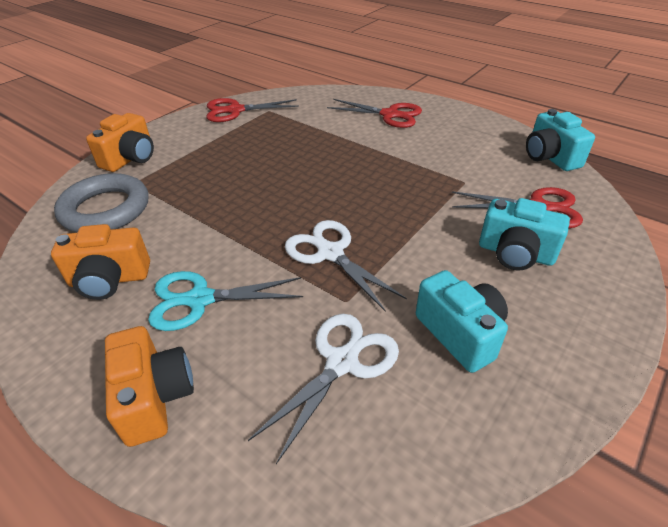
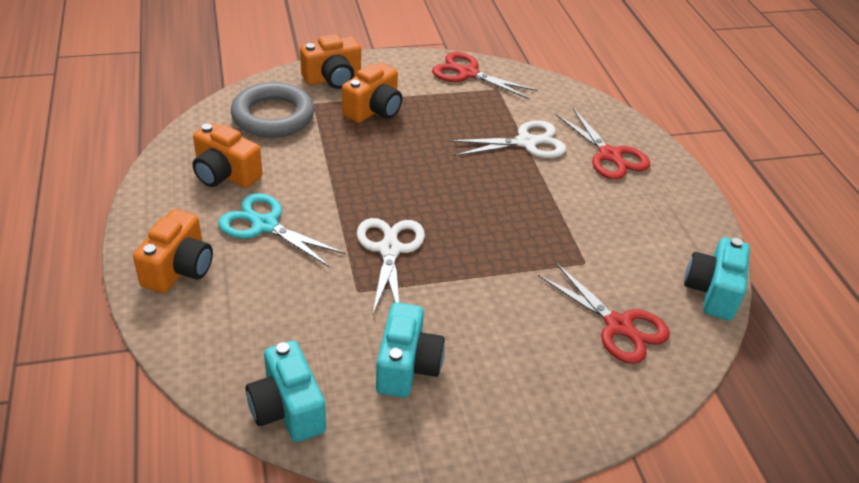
camera: 35 degrees right, 0 degrees up
white scissors [248,314,399,464] -> white scissors moved to [448,120,566,158]
turquoise camera [479,198,570,270] -> turquoise camera moved to [246,340,326,442]
none -> orange camera [342,63,402,123]

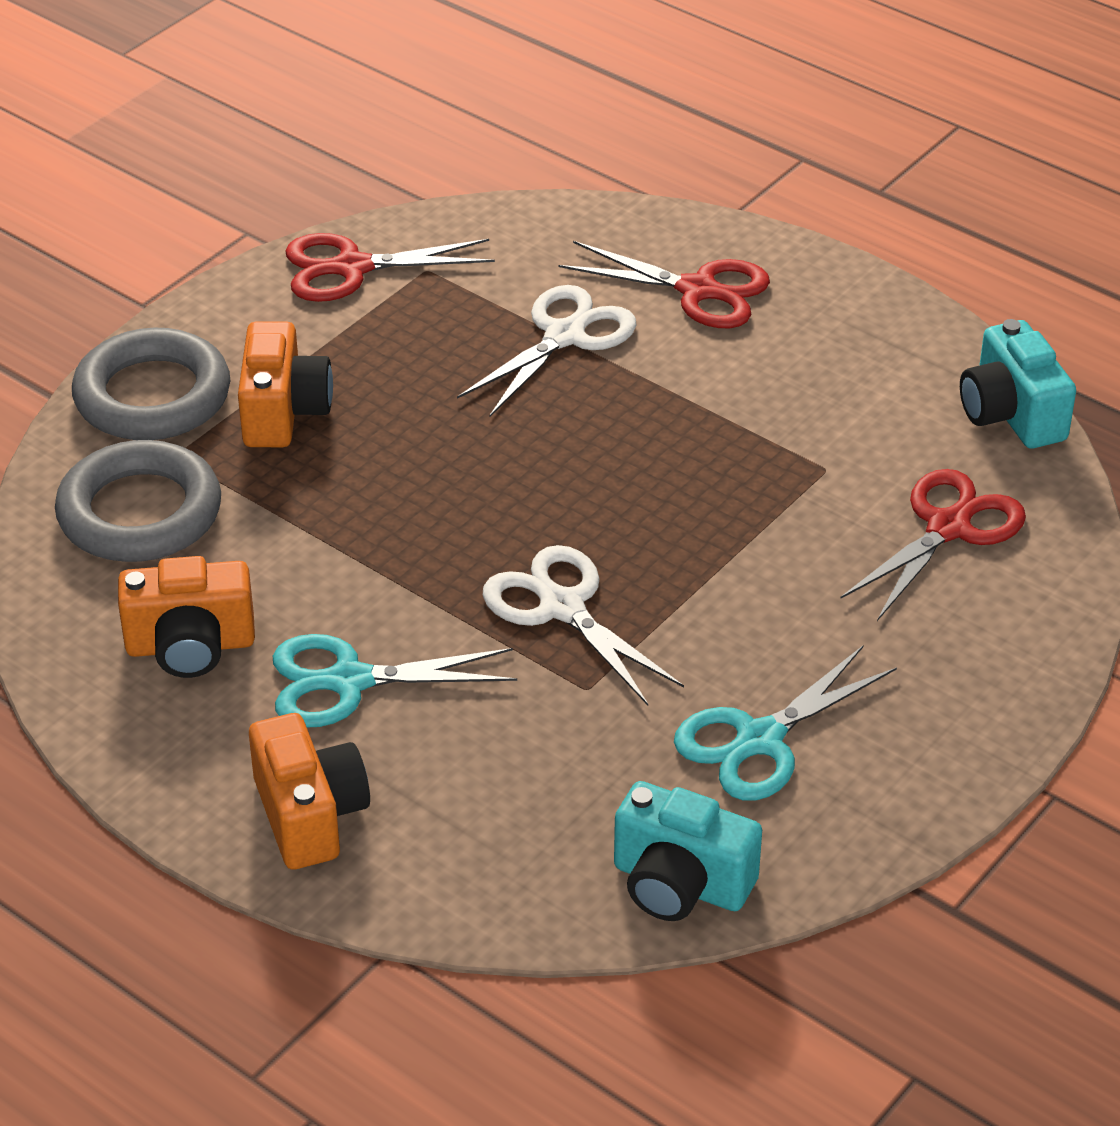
camera: 35 degrees left, 0 degrees up
orange camera [300,34,361,89] -> grey ring [72,328,230,440]
turquoise camera [376,303,445,398] -> turquoise scissors [674,645,897,801]
red scissors [538,263,670,364] -> red scissors turned 60 degrees counterclockwise [840,469,1026,621]

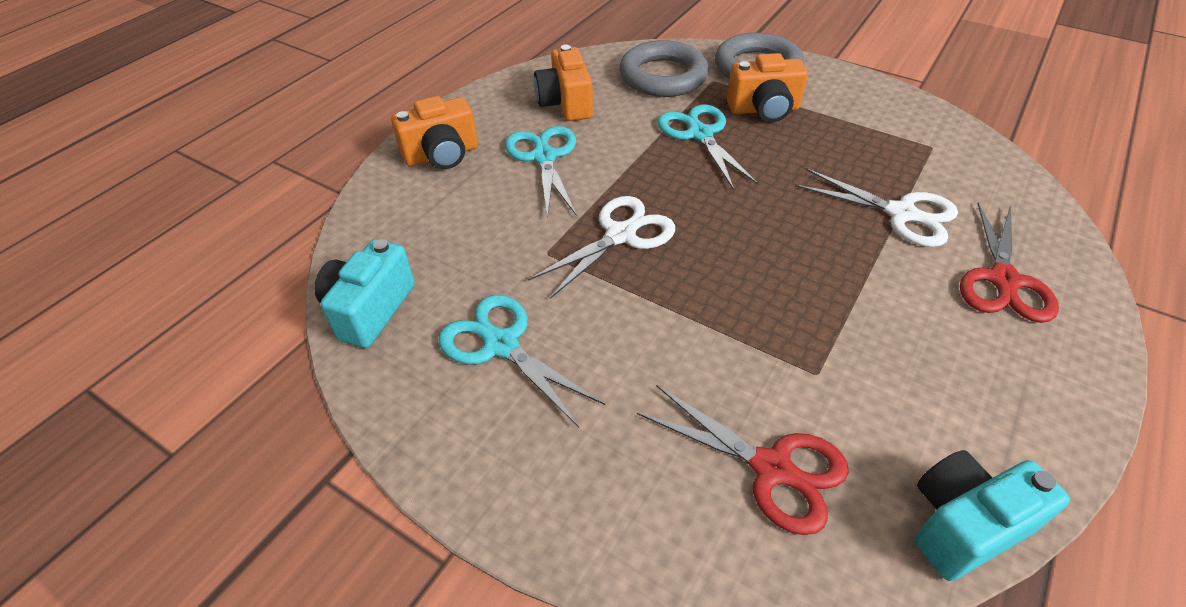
camera: 85 degrees right, 5 degrees up
red scissors [285,233,495,302] -> none
none -> turquoise scissors [658,104,759,190]

